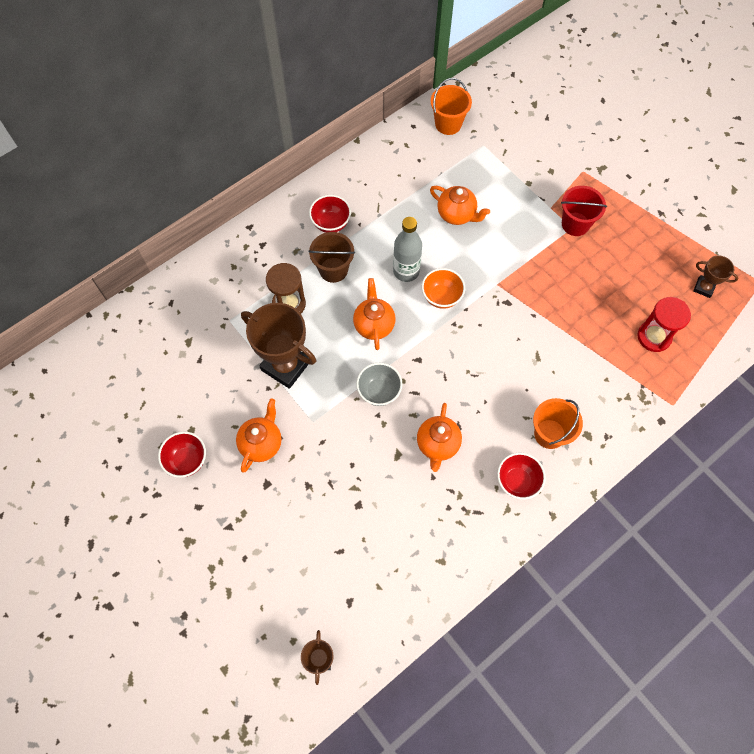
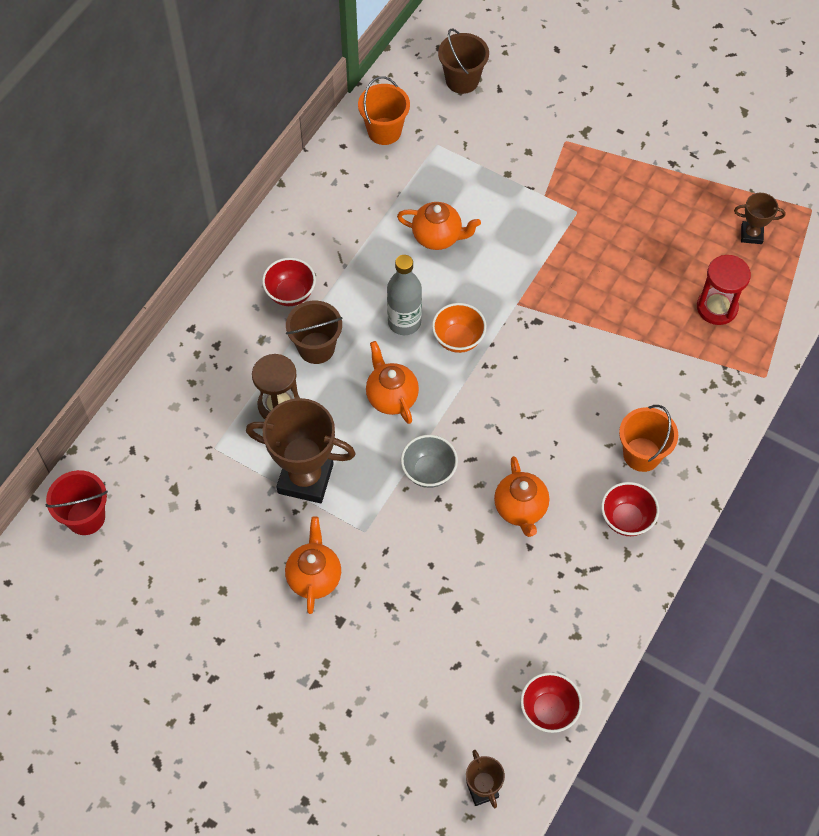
camera: 20 degrees left, 5 degrees down
red bowl [158,432,206,478] -> red bowl moved to [520,672,582,733]
red bucket [561,186,607,236] -> red bucket moved to [46,470,108,535]
none -> brown bucket [438,29,489,94]

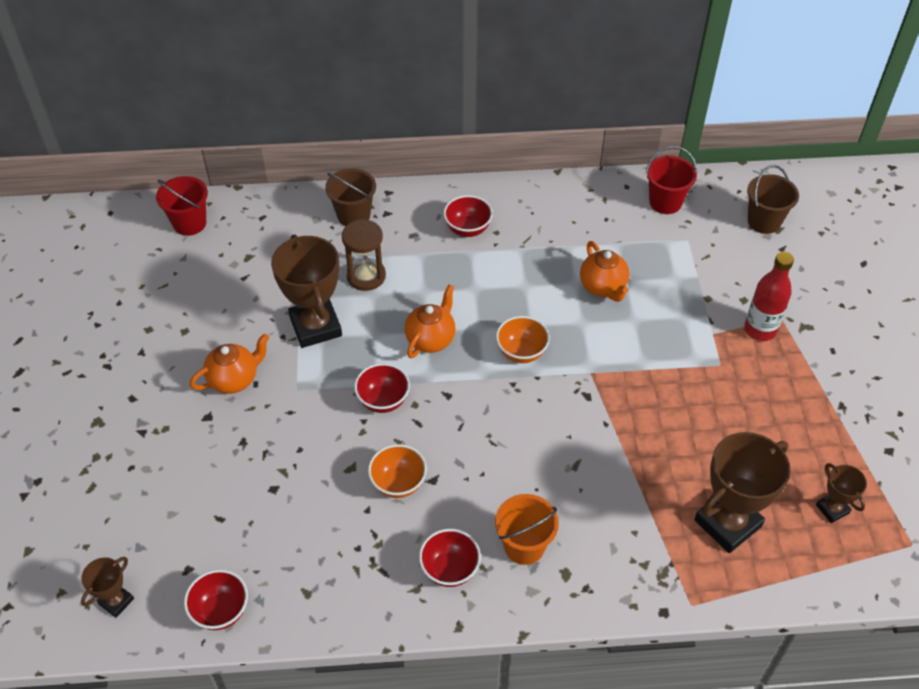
camera: 55 degrees right, 10 degrees down
brown bucket [286,301,342,364] -> brown bucket moved to [325,168,376,226]
orange bucket [358,76,410,145] -> red bucket [646,146,697,214]
grey bottle [387,255,422,335] -> none
grey bowl [401,435,458,488] -> red bowl [354,363,410,413]
orange teapot [494,456,549,537] -> orange bowl [368,444,427,498]
red hourglass [697,255,751,325] -> brown trophy [694,432,791,553]
none -> red bottle [744,252,794,341]

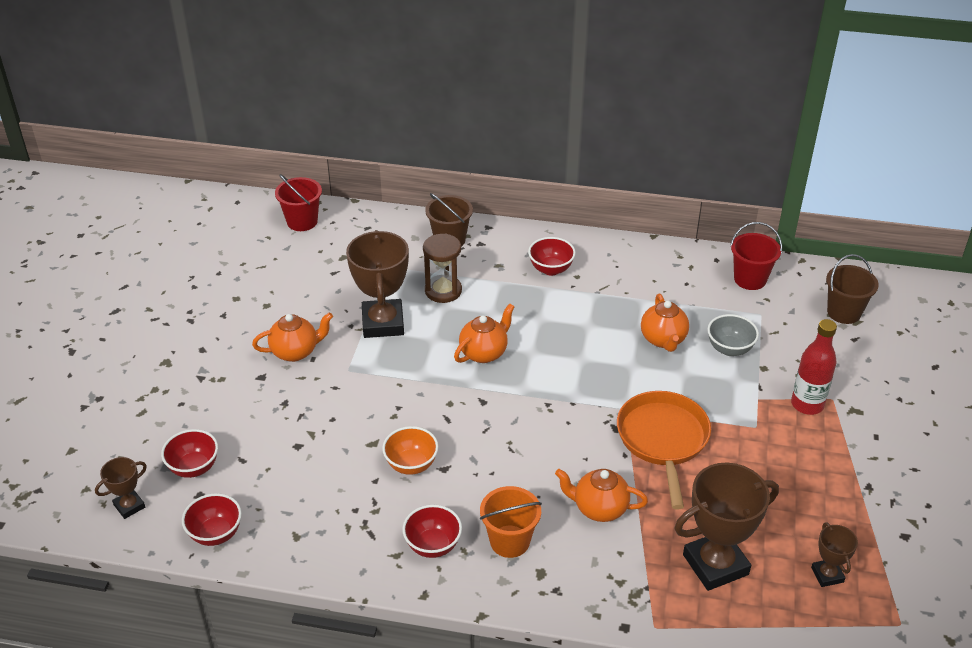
camera: 15 degrees right, 10 degrees down
red bowl [354,363,410,413] -> red bowl moved to [161,429,218,478]
orange bowl [496,316,550,363] -> none
none -> orange teapot [555,469,648,522]
none -> orange pan [617,391,711,509]
none -> grey bowl [707,314,759,356]

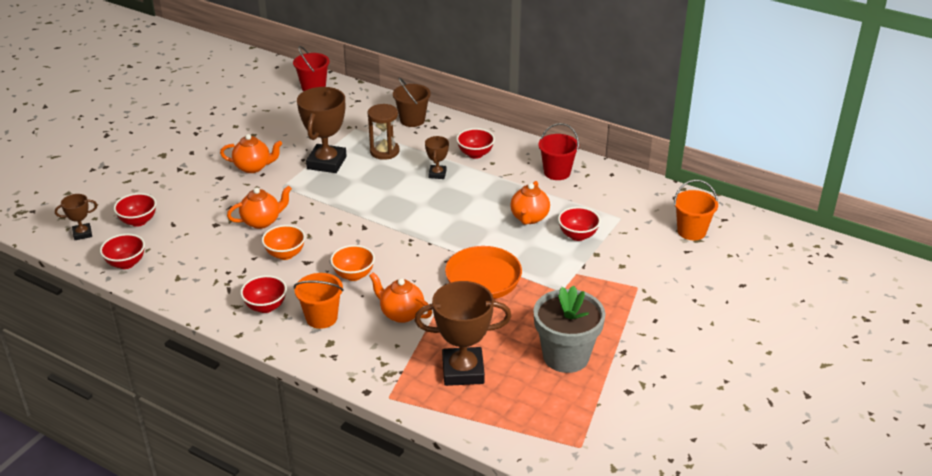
camera: 20 degrees right, 5 degrees down
orange teapot [454,303,515,363] -> orange teapot moved to [227,186,292,229]
grey bowl [707,314,759,356] -> red bowl [558,207,601,241]
red bucket [730,222,782,290] -> red bucket moved to [539,123,579,180]
red bottle [791,319,837,415] -> none
brown trophy [811,523,858,587] -> brown trophy moved to [425,136,449,179]
brown bucket [826,254,879,324] -> orange bucket [674,180,718,240]
none -> orange bowl [330,245,375,281]
none -> grey flower pot [533,286,606,373]

